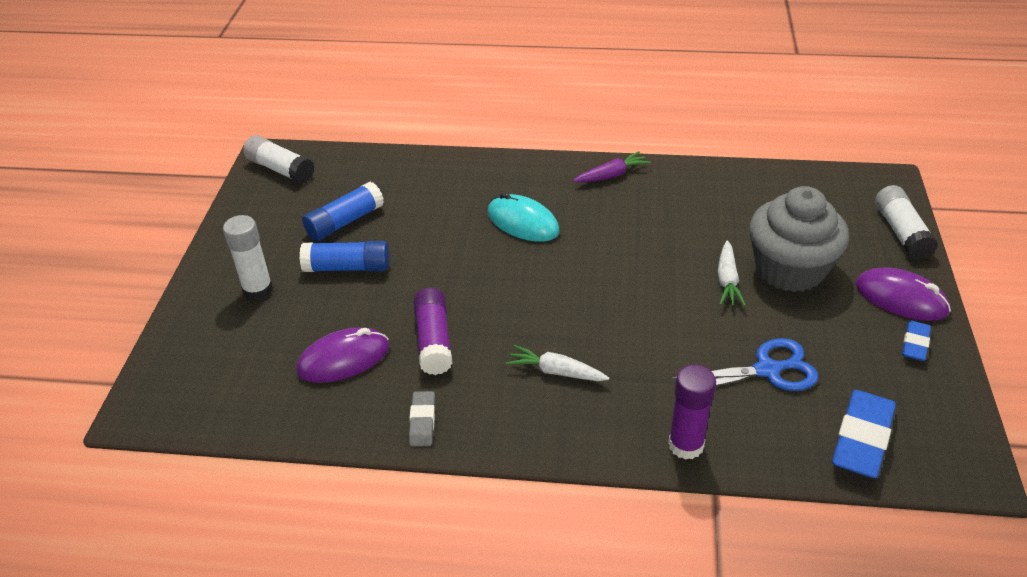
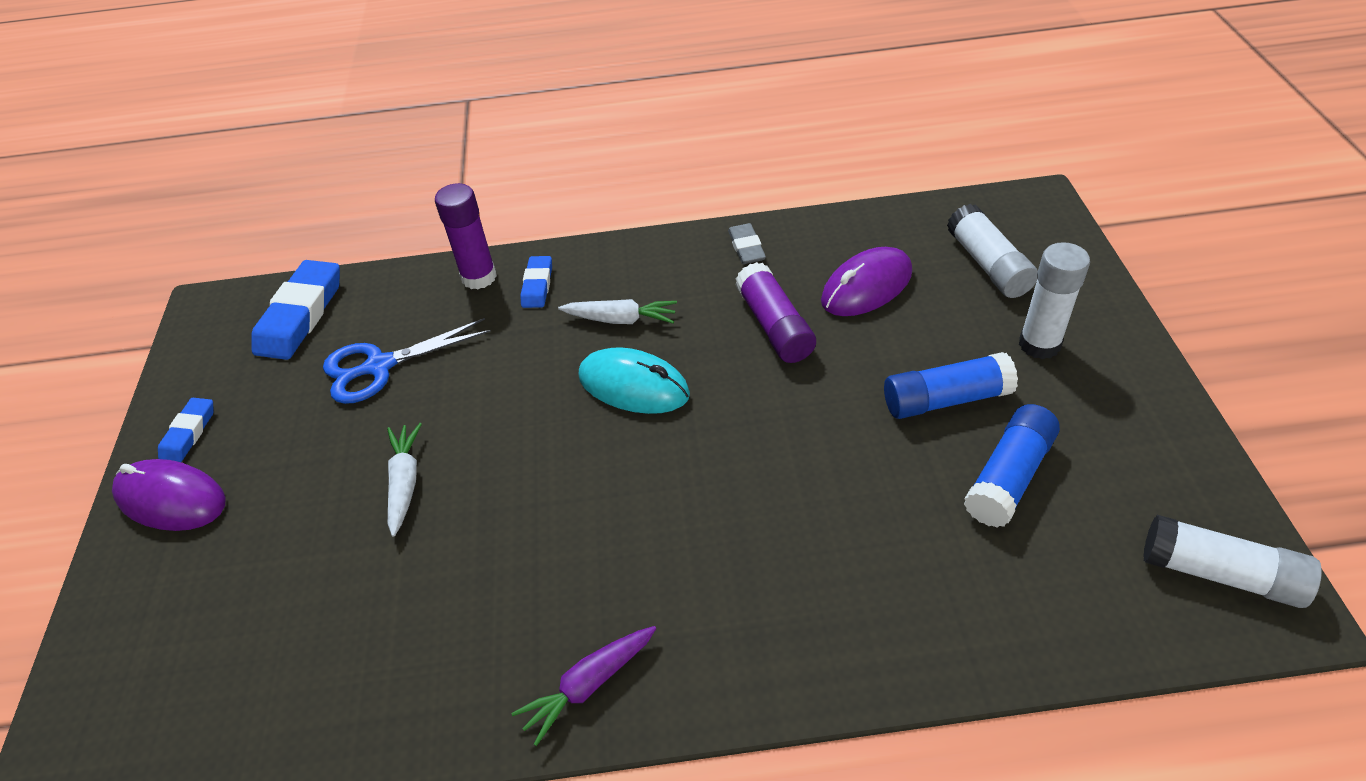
camera: 170 degrees right, 5 degrees up
turquoise mouse [488,192,559,242] -> turquoise mouse moved to [578,347,690,414]
grey cupcake [749,186,849,292] -> none
white glue stick [875,185,938,260] -> white glue stick moved to [947,204,1038,298]
none -> blue eraser [520,256,552,308]

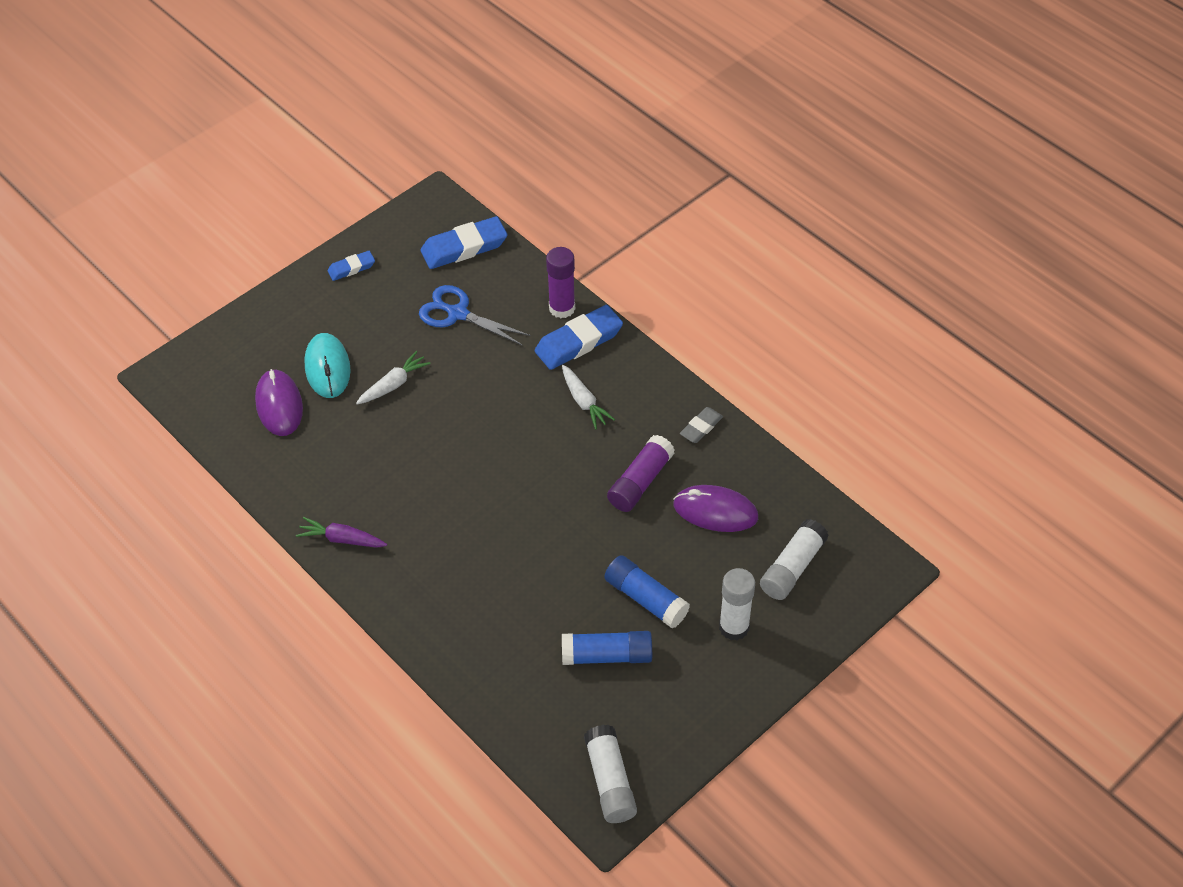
camera: 50 degrees right, 5 degrees up
purple mouse [112,459,226,531] -> purple mouse moved to [255,369,303,436]
blue eraser [520,256,552,308] -> blue eraser [535,305,623,370], size x1.83
turquoise mouse [578,347,690,414] -> turquoise mouse moved to [304,333,351,398]

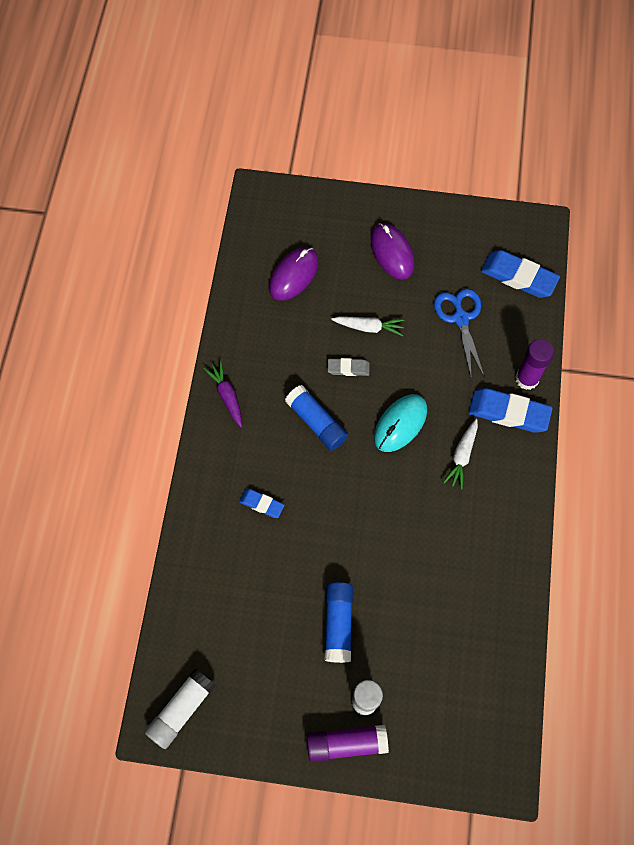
camera: 50 degrees right, 15 degrees up
turquoise mouse [304,333,351,398] -> turquoise mouse moved to [374,394,427,452]
blue eraser [328,251,375,281] -> blue eraser moved to [239,489,285,518]
blue glue stick [562,631,652,665] -> blue glue stick moved to [285,385,348,451]
purple glue stick [607,435,675,512] -> purple glue stick moved to [307,725,389,762]
purple mouse [673,485,758,532] -> purple mouse moved to [371,223,415,279]
grey eraser [680,407,723,443] -> grey eraser moved to [328,358,370,376]
white glue stick [760,519,829,600] -> none

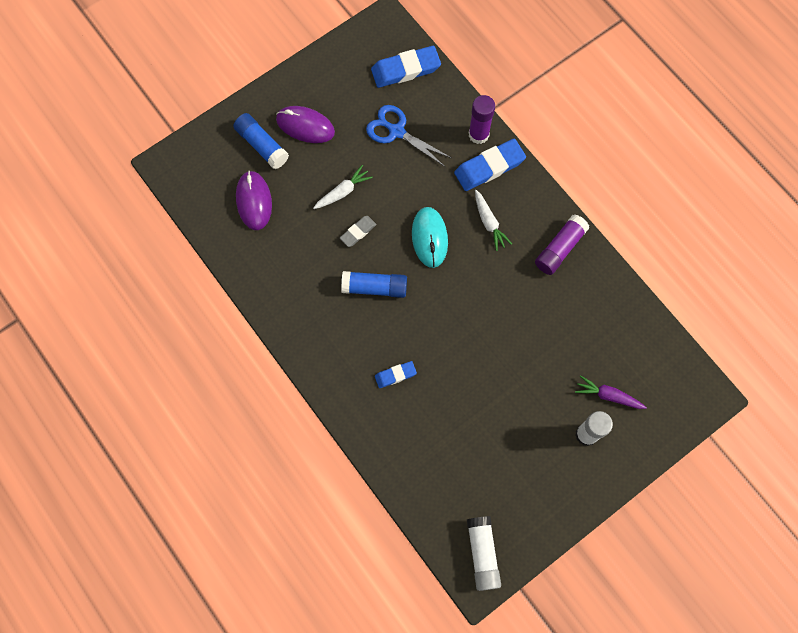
camera: 45 degrees left, 5 degrees up
purple carrot [203,361,242,427] -> purple carrot moved to [575,375,647,409]
purple glue stick [307,725,389,762] -> purple glue stick moved to [535,215,590,275]
blue glue stick [325,582,353,663] -> blue glue stick moved to [233,113,289,169]

